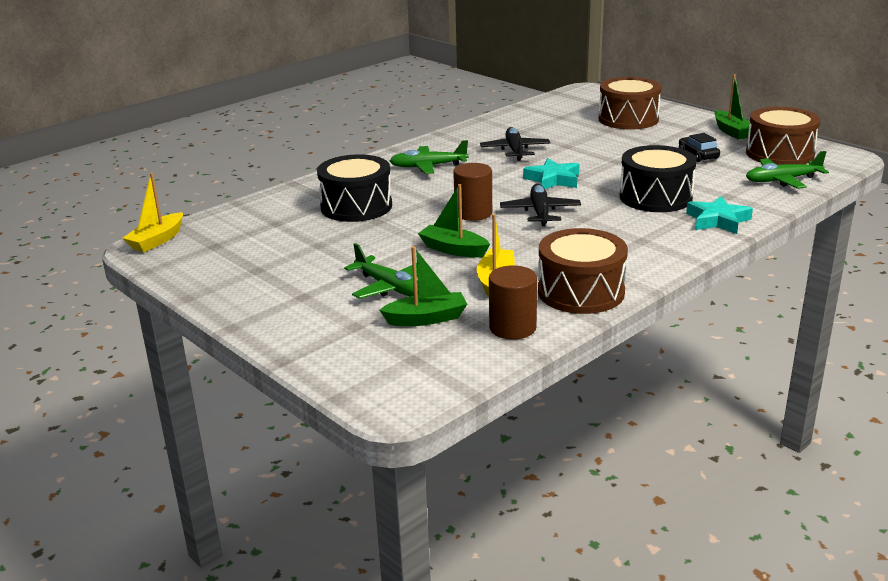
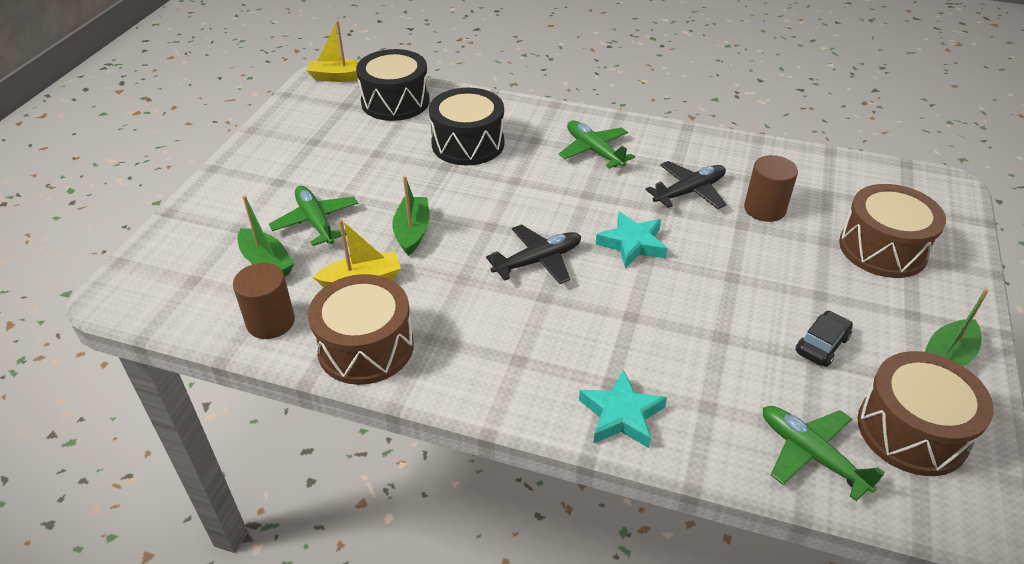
camera: 60 degrees right, 15 degrees up
green plane [344,243,418,299] -> green plane turned 135 degrees clockwise [269,186,358,246]
brown cylinder [453,163,492,221] -> brown cylinder moved to [744,155,798,222]
black drum [620,145,697,212] -> black drum moved to [356,49,430,121]

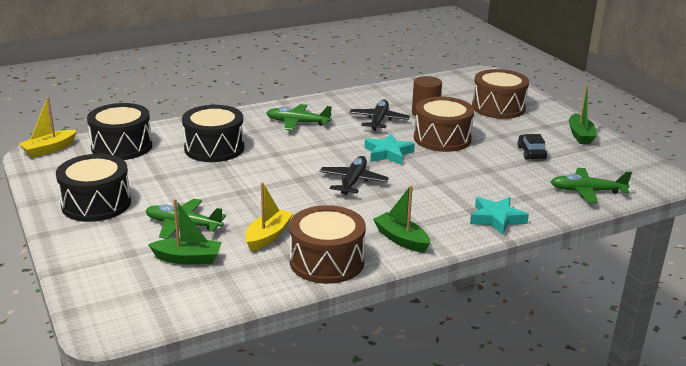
camera: 45 degrees left, 15 degrees down
brown cylinder [233,263,295,339] -> none
green boat [392,176,430,256] -> green boat moved to [373,185,430,253]
brown drum [858,351,994,476] -> brown drum moved to [414,97,474,152]
none -> black drum [56,154,131,222]

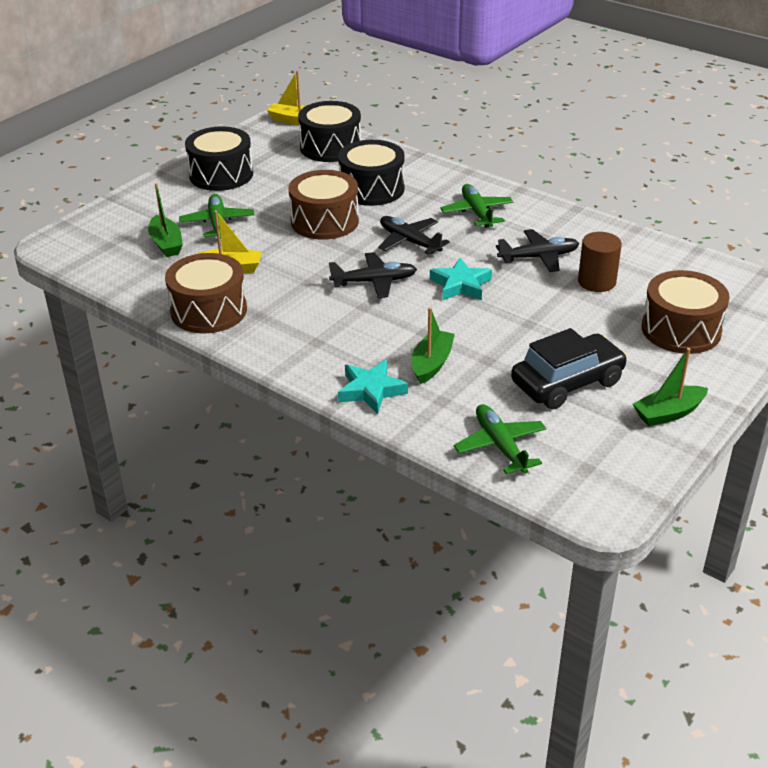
camera: 65 degrees right, 10 degrees up
green boat [373,185,430,253] -> green boat moved to [412,307,455,384]
brown drum [414,97,474,152] -> brown drum moved to [289,170,359,240]
black car [517,134,547,160] -> black car [511,328,628,409], size x1.90
none -> black plane [378,216,450,255]

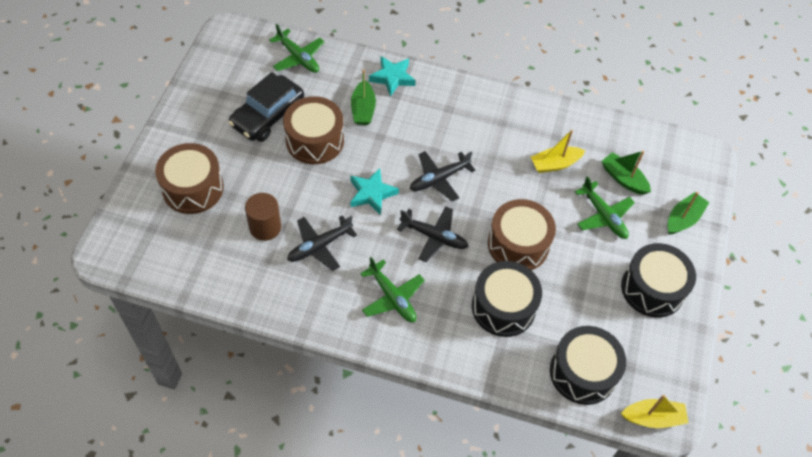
camera: 155 degrees right, 20 degrees up
brown drum [165,253,247,333] -> brown drum moved to [283,96,344,164]
green boat [633,348,708,426] -> green boat moved to [668,192,709,235]

